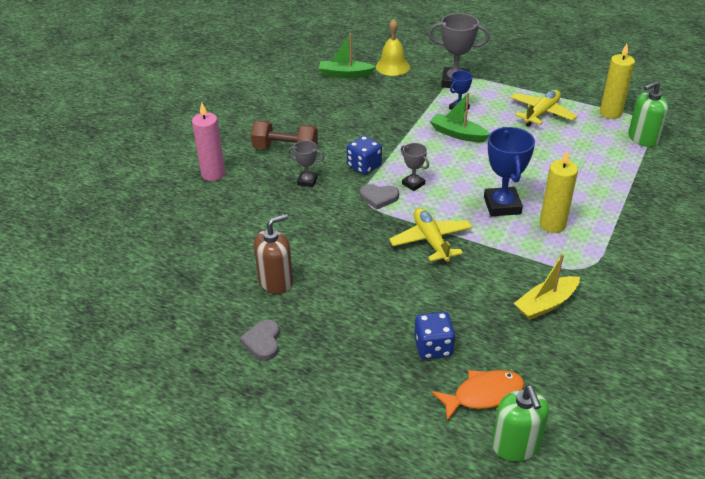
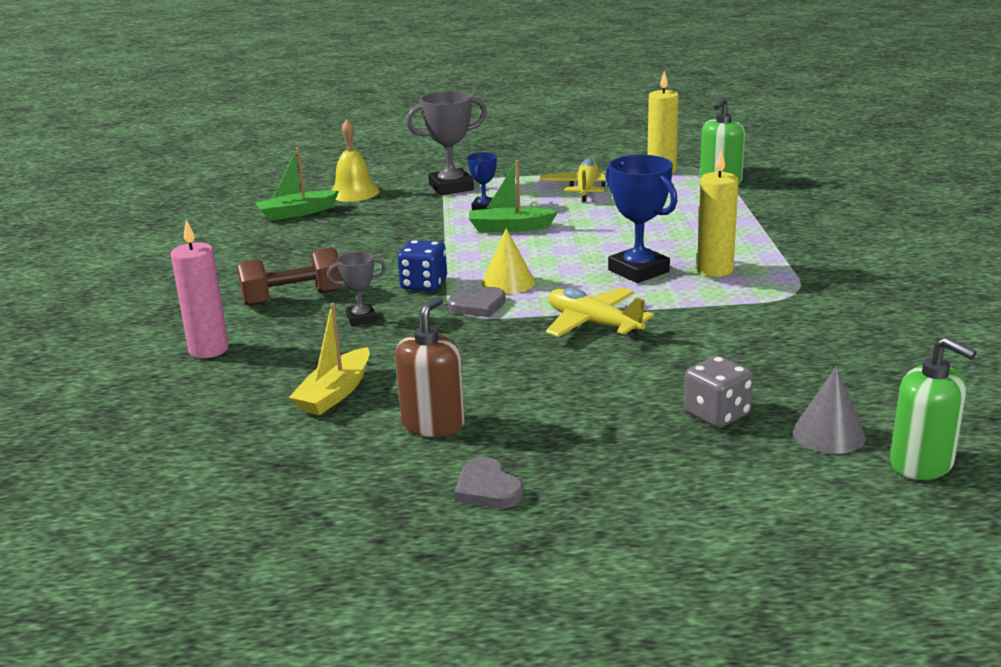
camera: 30 degrees left, 15 degrees down
grey trophy [401,143,429,191] -> yellow cone [482,228,535,294]
blue dice [414,312,455,359] -> grey dice [684,356,754,428]
orange fish [432,370,524,421] -> grey cone [793,366,866,454]
yellow boat [514,254,580,320] -> yellow boat moved to [289,303,370,415]

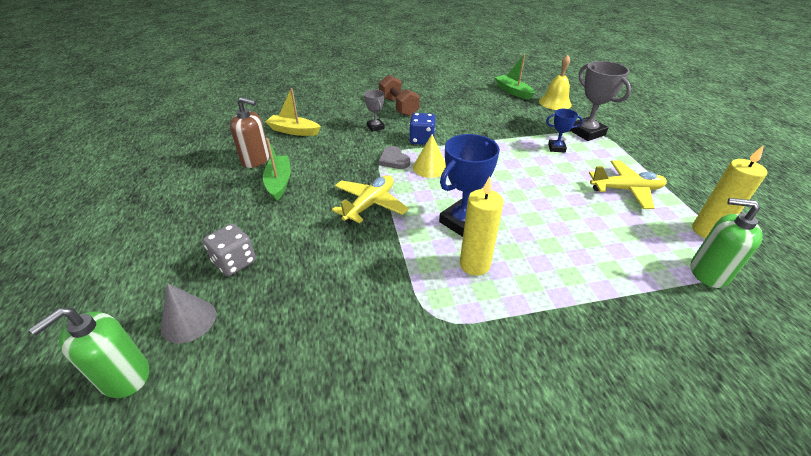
camera: 80 degrees right, 15 degrees up
pink candle [171,220,229,358] -> none
grey heart [454,457,524,508] -> none
green boat [469,160,558,232] -> green boat moved to [263,138,291,201]

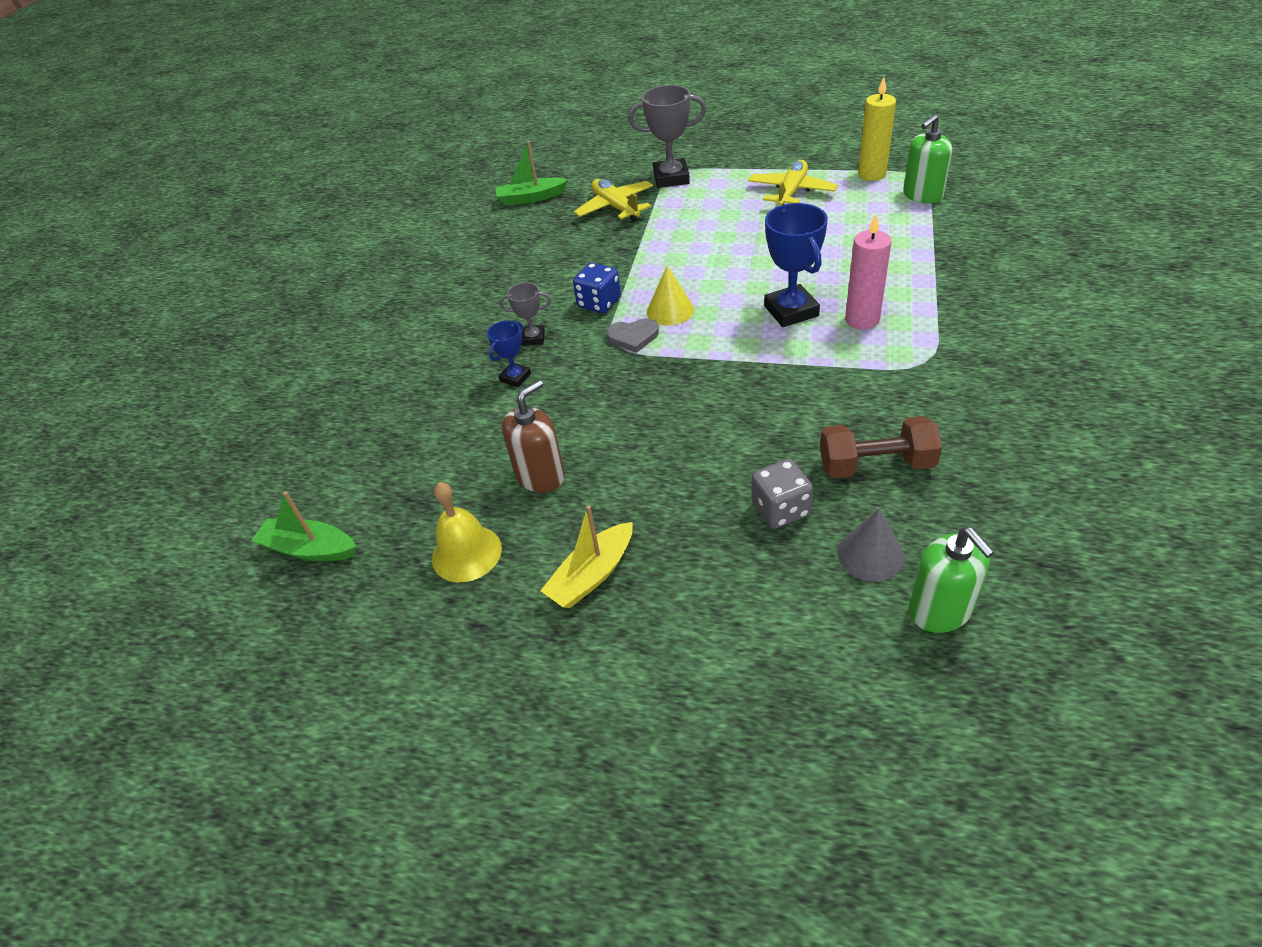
camera: 60 degrees left, 5 degrees up
green boat [263,138,291,201] -> green boat moved to [251,491,356,561]
yellow boat [265,88,321,136] -> yellow boat moved to [540,505,633,608]
yellow plane [332,175,409,224] -> yellow plane moved to [574,179,653,222]
brown dumbbell [379,75,420,117] -> brown dumbbell moved to [820,416,942,479]
yellow candle [460,176,504,276] -> pink candle [845,214,891,329]
yellow bell [539,55,572,110] -> yellow bell moved to [432,482,502,582]
blue trophy [546,109,583,152] -> blue trophy moved to [487,321,531,387]

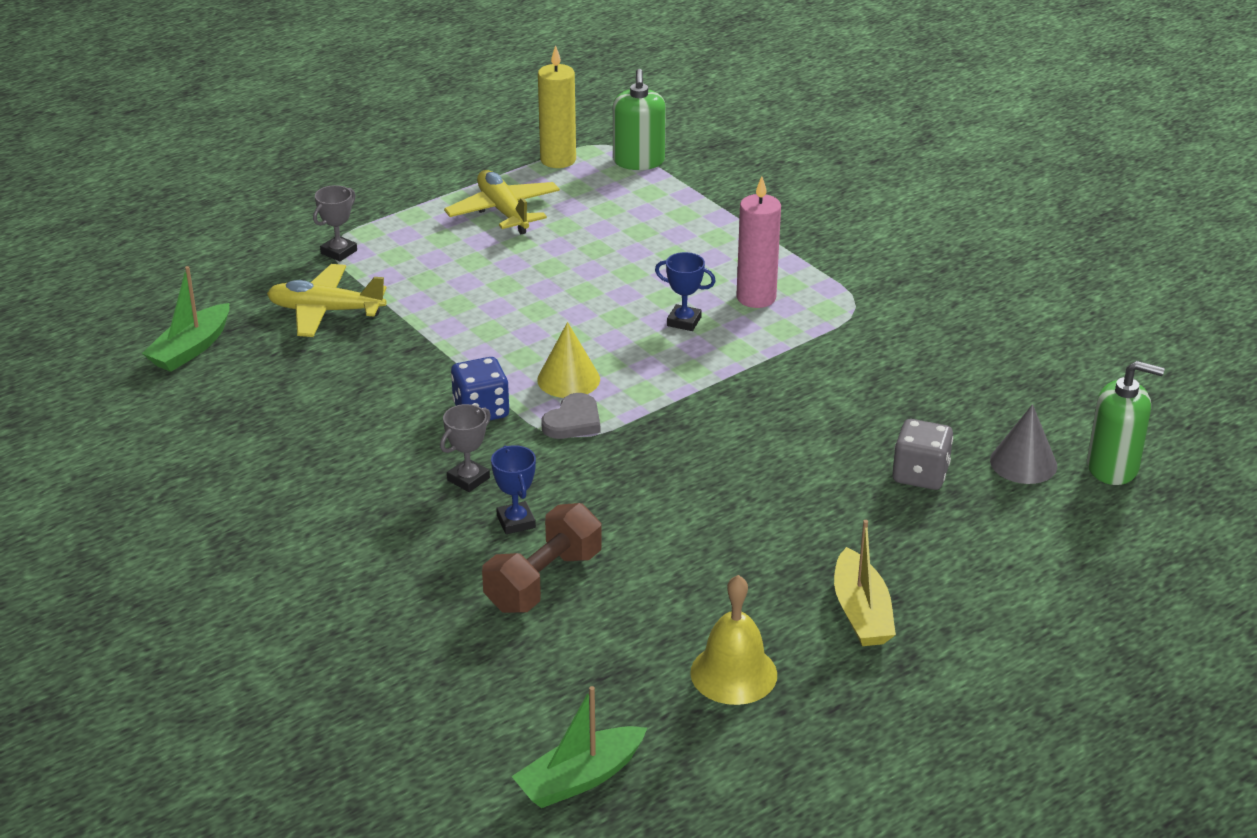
camera: 55 degrees left, 10 degrees down
brown soap dispenser [502,380,565,493] -> none
grey trophy [628,85,706,188] -> grey trophy [313,185,357,261], size x0.55
blue trophy [764,203,828,327] -> blue trophy [655,252,716,331], size x0.55
brown dumbbell [820,416,942,479] -> brown dumbbell moved to [482,503,602,613]

